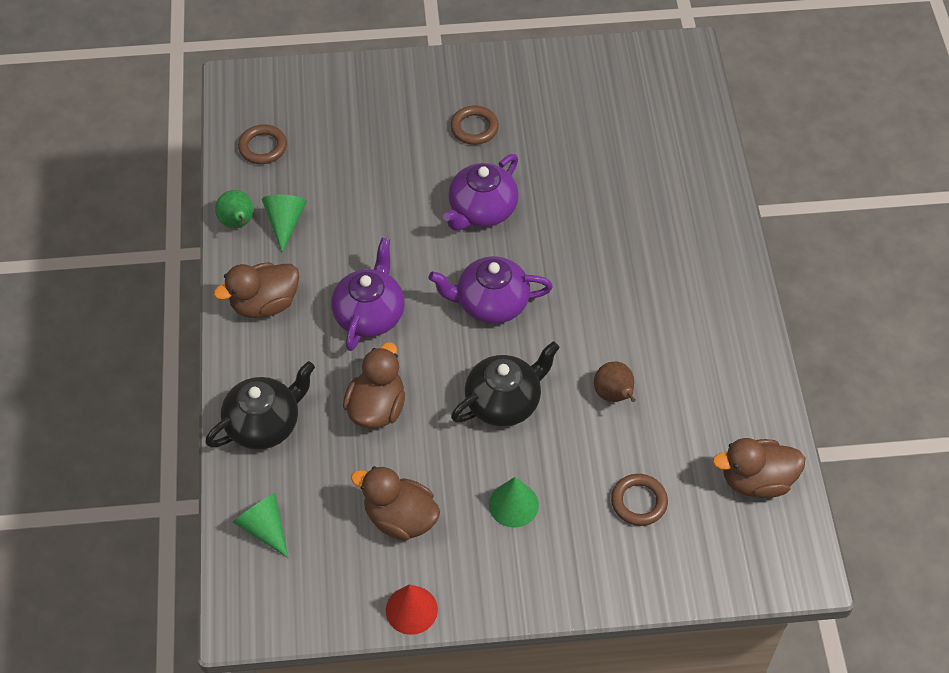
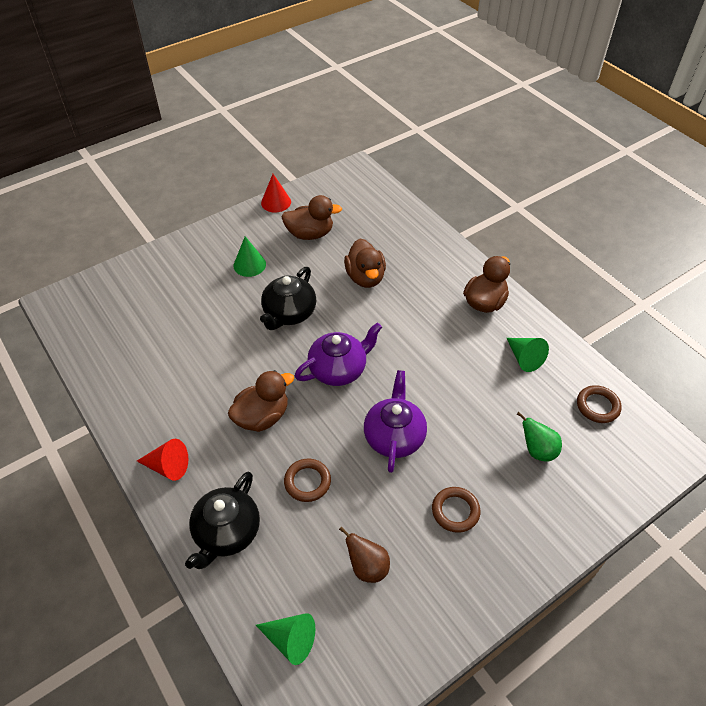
camera: 150 degrees right, 5 degrees down
black teapot [205,361,315,450] -> black teapot moved to [185,472,260,569]
green pear [215,190,254,228] -> green pear moved to [517,412,562,462]
green cone [233,493,288,558] -> green cone moved to [256,613,315,665]
purple teapot [331,238,405,351] -> none
brown pear [594,361,636,402] -> brown pear moved to [339,526,390,583]
brown ring [611,474,668,526] -> brown ring moved to [284,459,331,502]
brown duck [713,438,805,498] -> brown duck moved to [228,370,294,432]
none -> red cone [137,439,188,481]

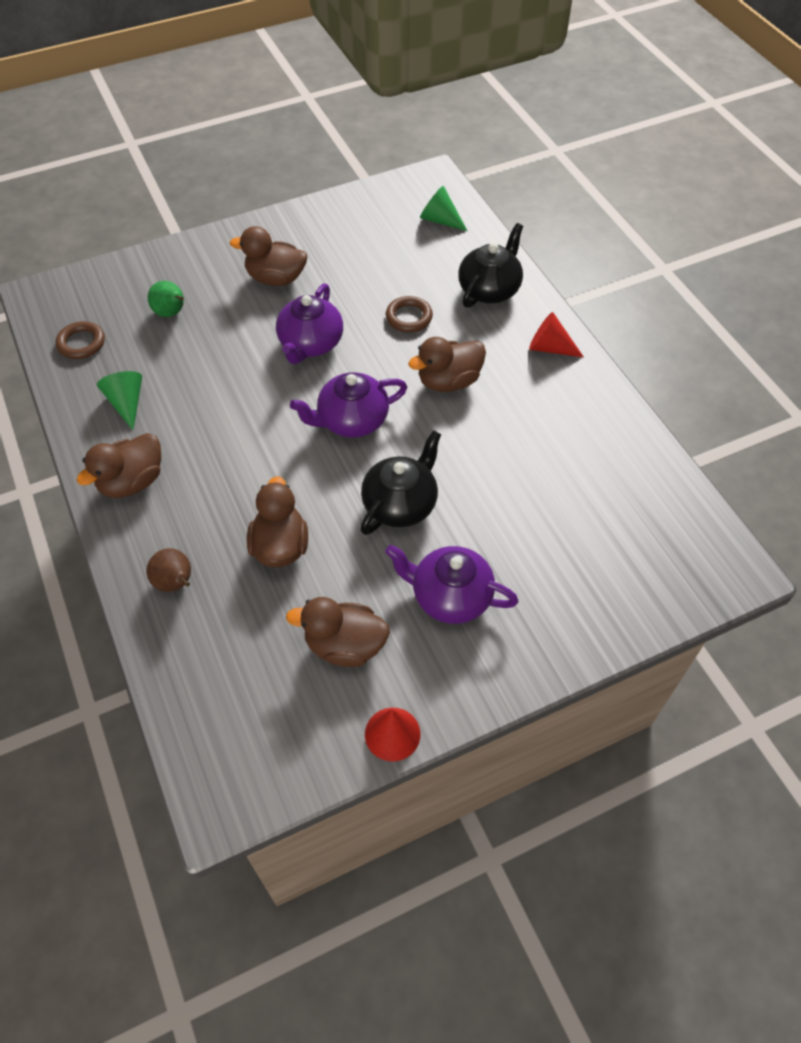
camera: 170 degrees left, 5 degrees up
green cone [234,236,266,277] -> purple teapot [385,545,519,624]
brown pear [339,526,390,583] -> brown pear moved to [146,548,191,592]
brown ring [432,487,480,533] -> brown duck [230,226,307,286]

